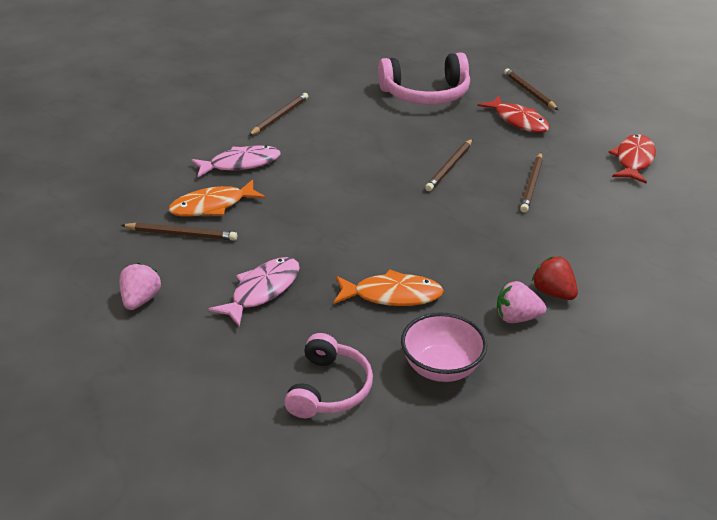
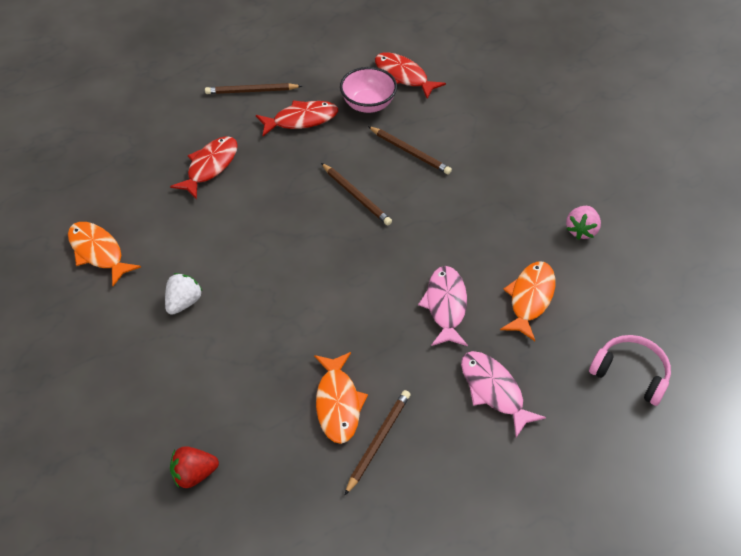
camera: 70 degrees left, 15 degrees up
pink strawberry [119,263,161,310] -> none
pink fish [191,145,281,177] -> pink fish moved to [418,266,468,346]
brown pencil [249,93,308,136] -> white strawberry [165,273,202,315]
pink headphones [378,52,470,105] -> red fish [170,136,238,200]
pink bowl [401,313,487,382] -> pink bowl moved to [340,67,397,113]
red strawberry [532,256,578,300] -> red strawberry moved to [170,446,219,488]
none -> orange fish [68,222,141,286]

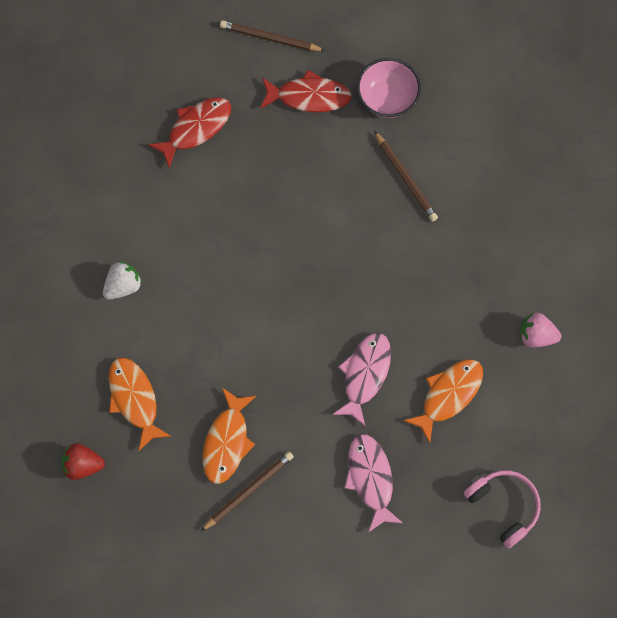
camera: 20 degrees right, 20 degrees up
orange fish [68,222,141,286] -> orange fish moved to [109,357,172,451]
brown pencil [321,163,392,225] -> none
red fish [375,52,446,99] -> none
pink strawberry [566,206,601,240] -> pink strawberry turned 60 degrees clockwise [520,312,562,348]

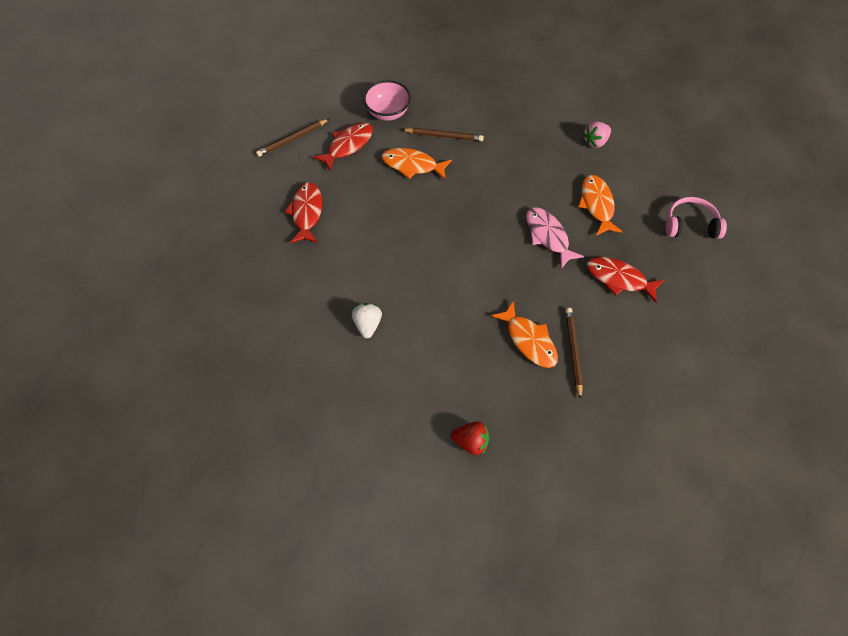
camera: 50 degrees left, 10 degrees down
red strawberry [61,443,105,480] -> red strawberry turned 120 degrees counterclockwise [451,422,489,455]
orange fish [109,357,172,451] -> orange fish moved to [382,148,452,180]
pink fish [344,434,403,532] -> red fish [587,257,664,303]

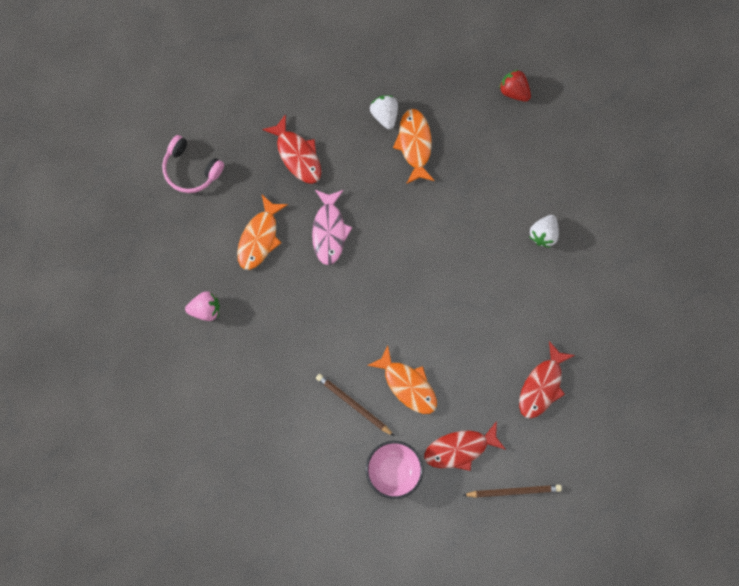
camera: 150 degrees left, 15 degrees up
brown pencil [566,308,583,399] -> white strawberry [370,95,398,129]

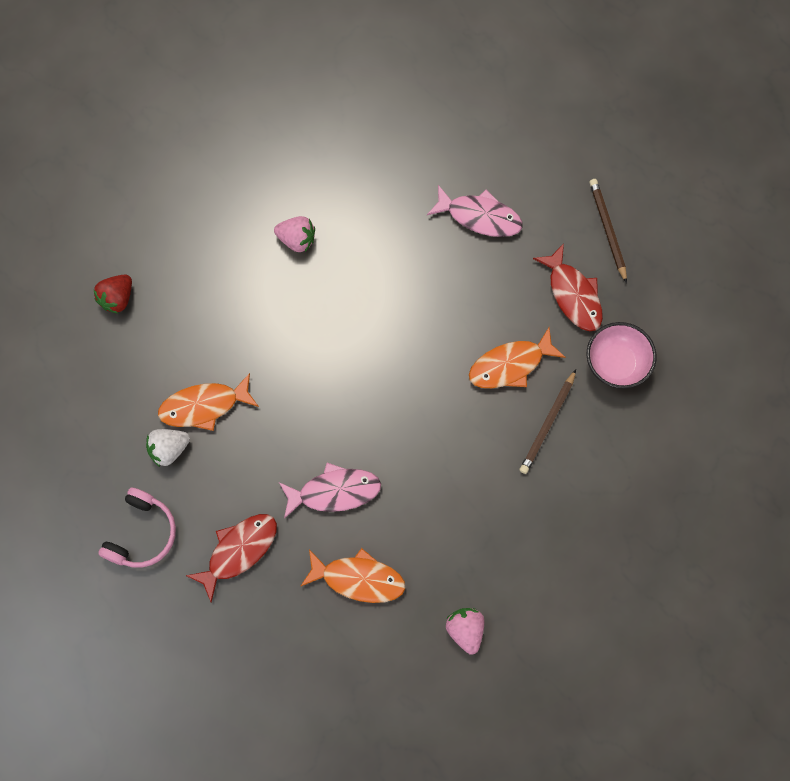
camera: 100 degrees left, 5 degrees down
pink headphones [162,135,224,193] -> pink headphones moved to [98,488,176,568]
orange fish [367,345,437,414] -> orange fish turned 150 degrees counterclockwise [469,327,566,388]
red fish [519,341,575,419] -> pink fish [427,185,522,237]
white strawberry [529,215,559,248] -> pink strawberry [274,216,315,252]

